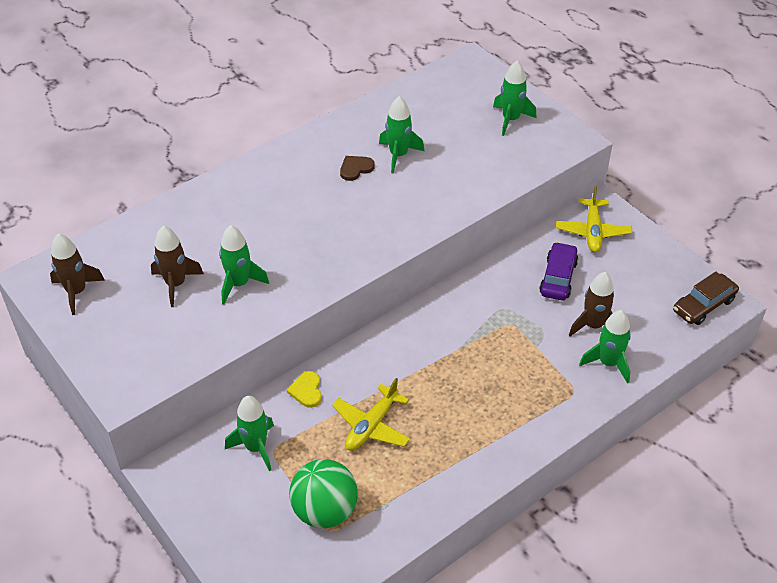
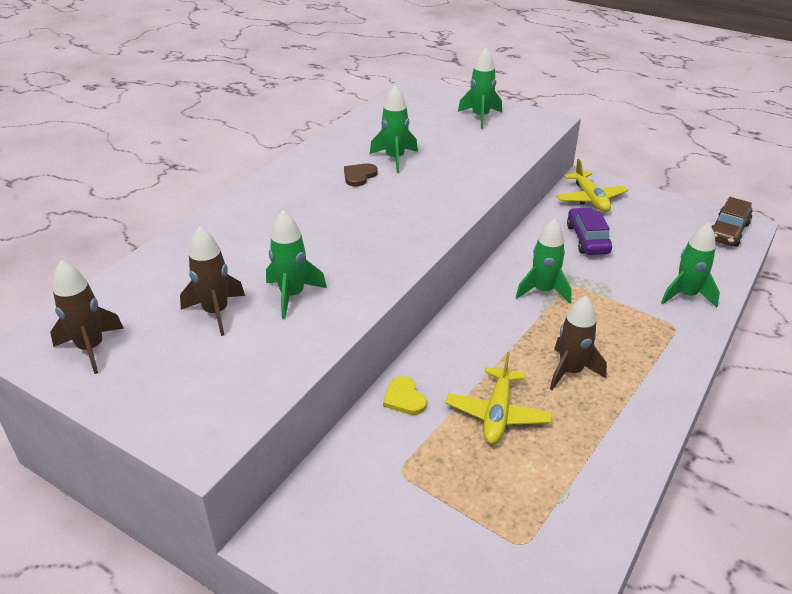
camera: 20 degrees left, 10 degrees down
green rocket [225,396,274,471] -> green rocket moved to [516,218,572,304]
green ball [289,459,358,528] -> none
brown rocket [569,272,614,336] -> brown rocket moved to [550,296,607,390]

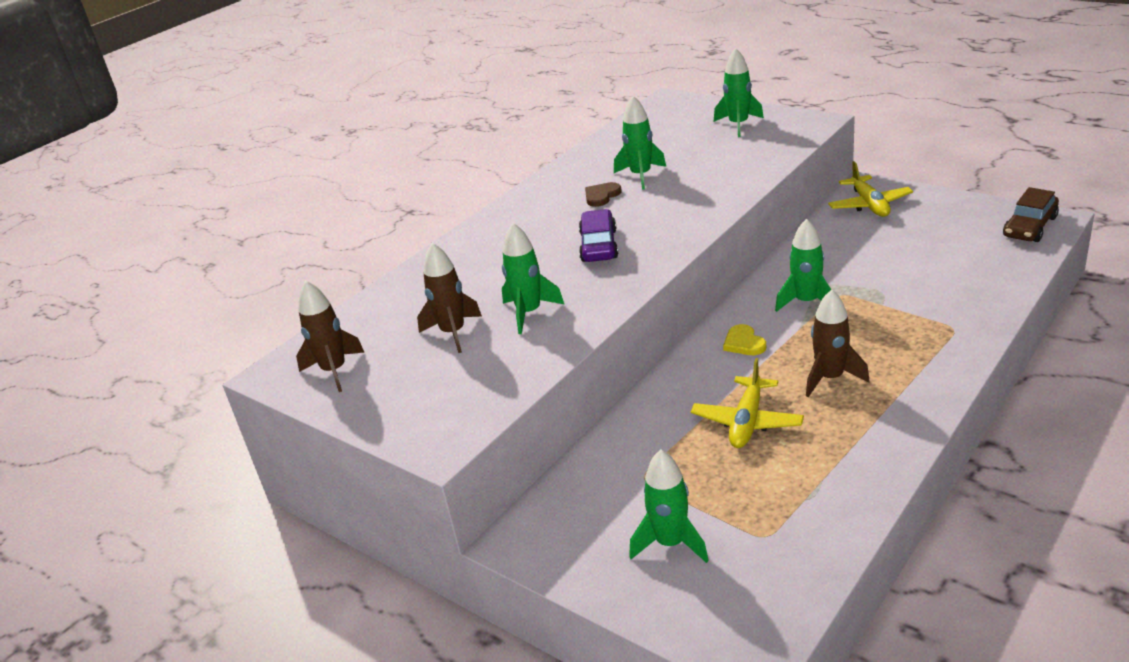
camera: 10 degrees right, 5 degrees down
yellow heart [383,376,427,415] -> yellow heart moved to [723,324,766,355]
purple car [567,208,612,255] -> purple car moved to [579,209,618,262]
green rocket [661,223,720,307] -> green rocket moved to [629,450,709,563]

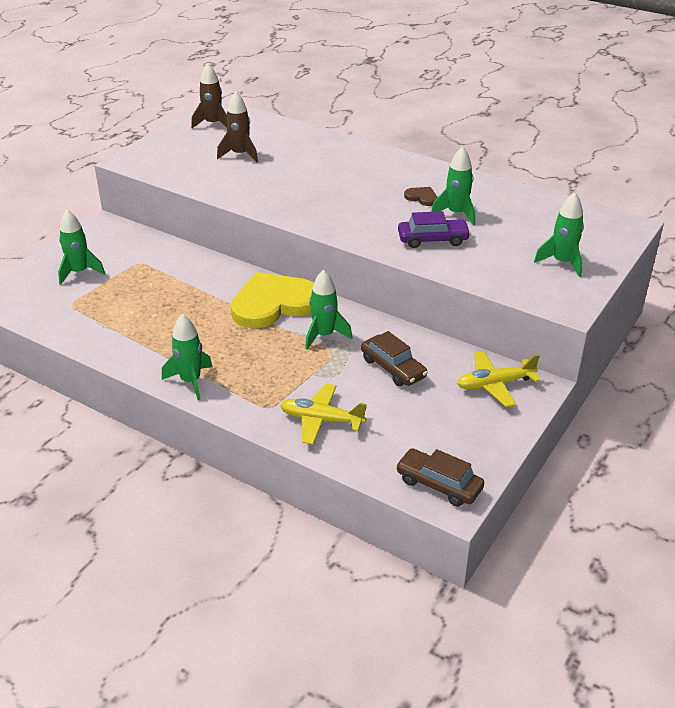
camera: 80 degrees right, 5 degrees up
green rocket [502,223,564,334] -> green rocket moved to [162,314,212,400]
purple car [579,209,618,262] -> purple car moved to [398,211,471,248]
yellow plane [691,358,804,448] -> yellow plane moved to [280,384,367,445]
yellow heart [723,324,766,355] -> yellow heart [231,272,314,328], size x2.48
brown rocket [806,290,870,397] -> none
none -> brown car [361,331,428,386]

